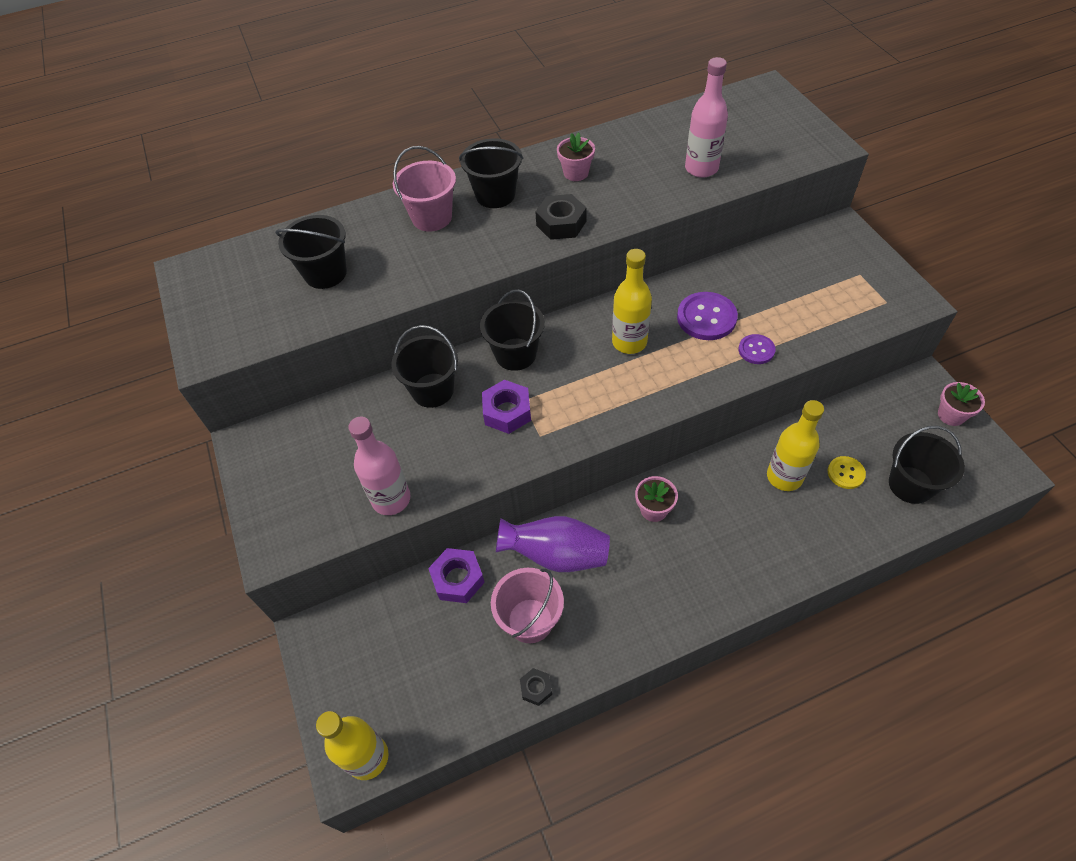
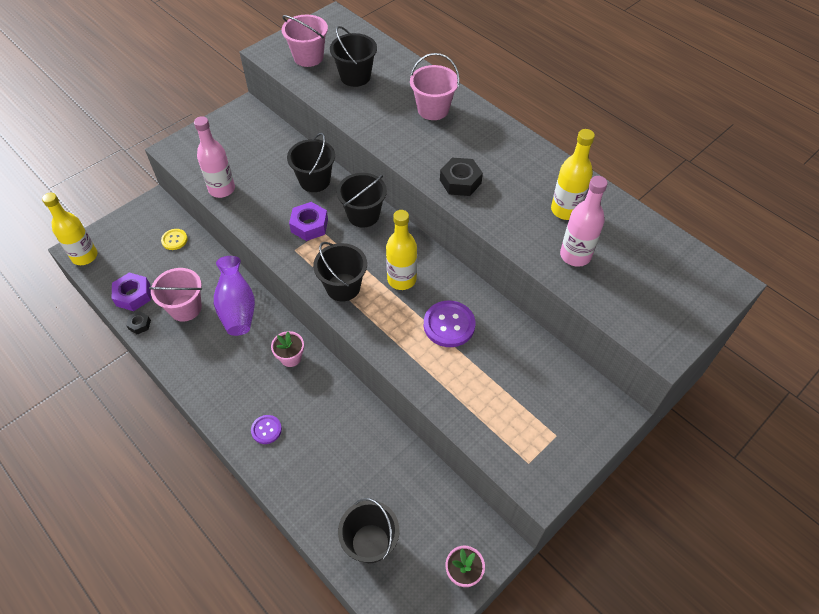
camera: 65 degrees right, 0 degrees up
purple nut [428,548,485,603] -> purple nut moved to [112,272,151,311]
black bucket [459,138,523,208] -> black bucket moved to [313,242,367,302]
pink flower pot [557,132,595,181] -> none
purple button [738,334,776,364] -> purple button moved to [251,415,282,444]
yellow bottle [767,400,824,491] -> yellow bottle moved to [551,129,595,220]
yellow button [828,456,866,489] -> yellow button moved to [161,229,188,250]
none -> pink bucket [282,15,328,67]

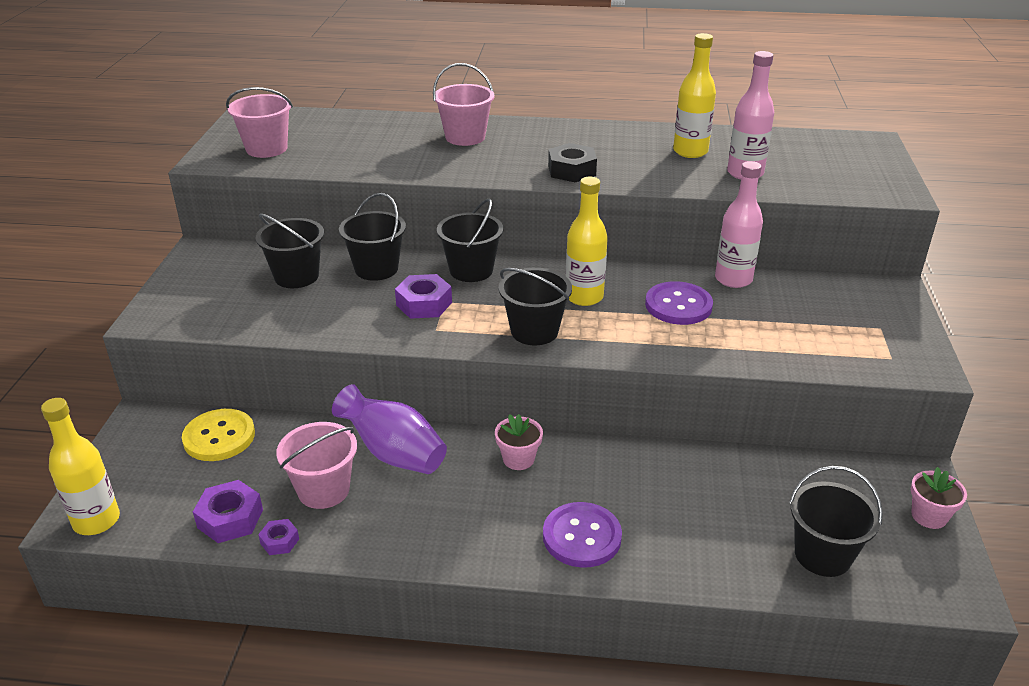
camera: 40 degrees left, 20 degrees down
black nut [126,311,151,335] -> purple nut [258,519,299,555]
yellow button [161,229,188,250] -> yellow button [182,409,255,461], size x1.71
pink bottle [194,116,235,198] -> pink bottle moved to [715,161,763,288]
purple button [251,415,282,444] -> purple button [543,502,622,568], size x1.71
black bucket [330,26,377,87] -> black bucket moved to [256,213,324,288]

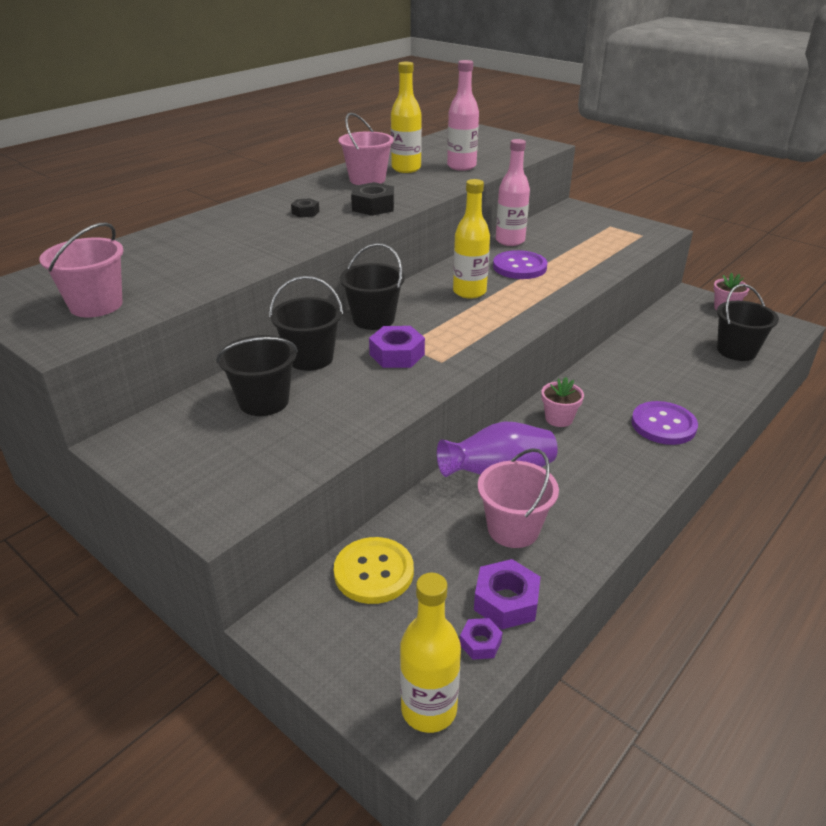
camera: 55 degrees left, 0 degrees up
purple nut [258,519,299,555] -> purple nut moved to [460,618,503,660]
pink bucket [433,63,495,146] -> pink bucket moved to [339,113,394,185]
black bucket [499,268,572,345] -> none
none -> black nut [291,198,319,218]

